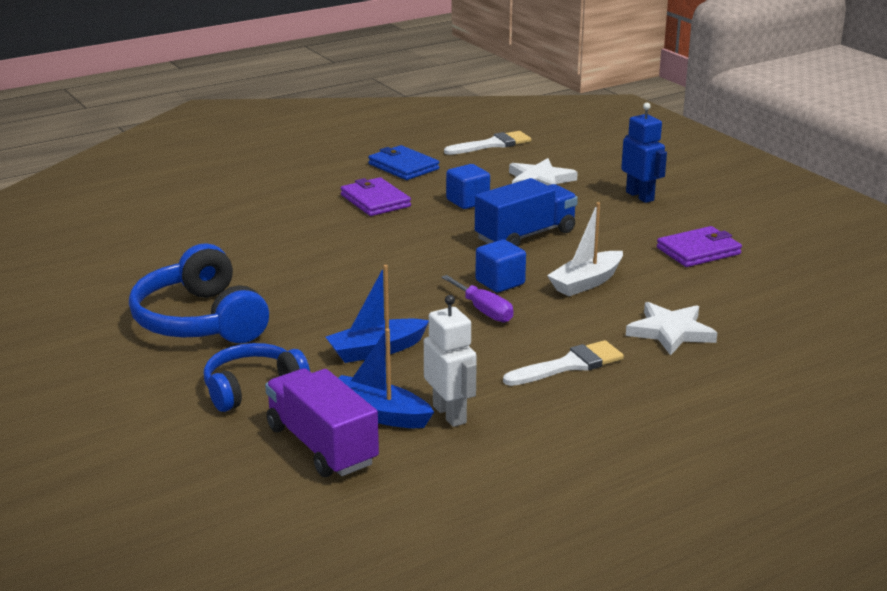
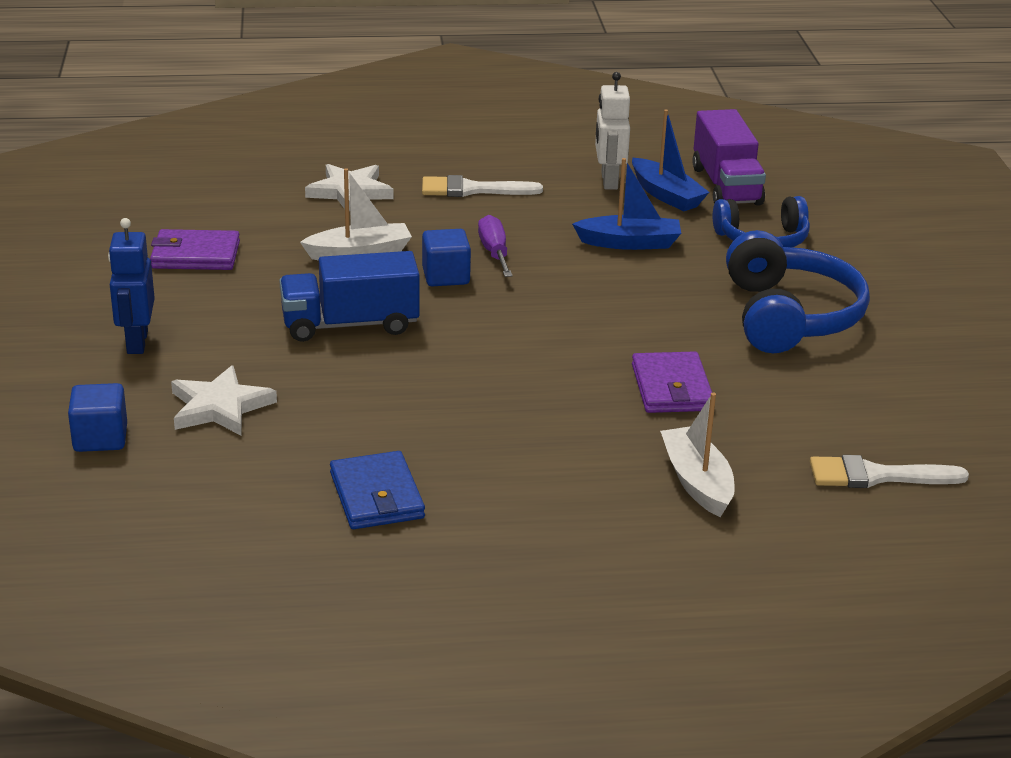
camera: 155 degrees left, 5 degrees up
purple wallet [341,177,411,216] -> purple wallet moved to [632,351,712,413]
white brush [444,131,531,155] -> white brush moved to [810,455,969,488]
blue cube [446,164,490,209] -> blue cube moved to [68,383,127,452]
none -> white boat [660,393,735,517]

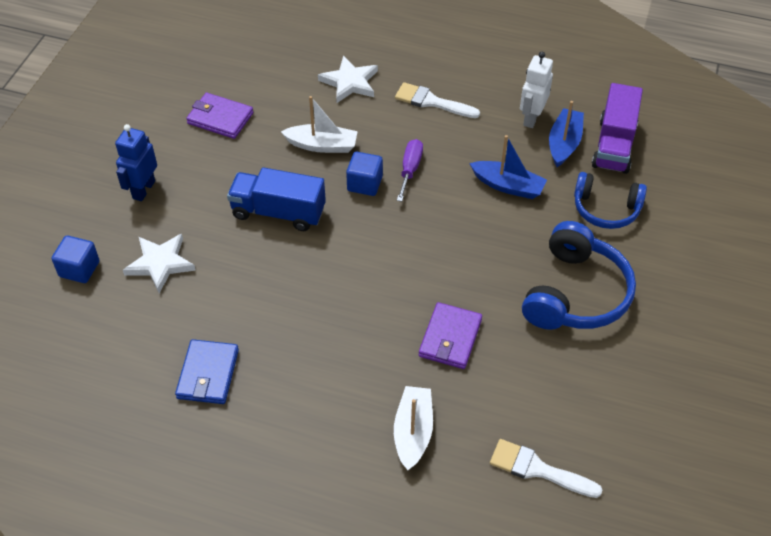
camera: 25 degrees right, 20 degrees up
blue boat [632,109,709,211] -> blue boat turned 150 degrees counterclockwise [549,101,584,167]

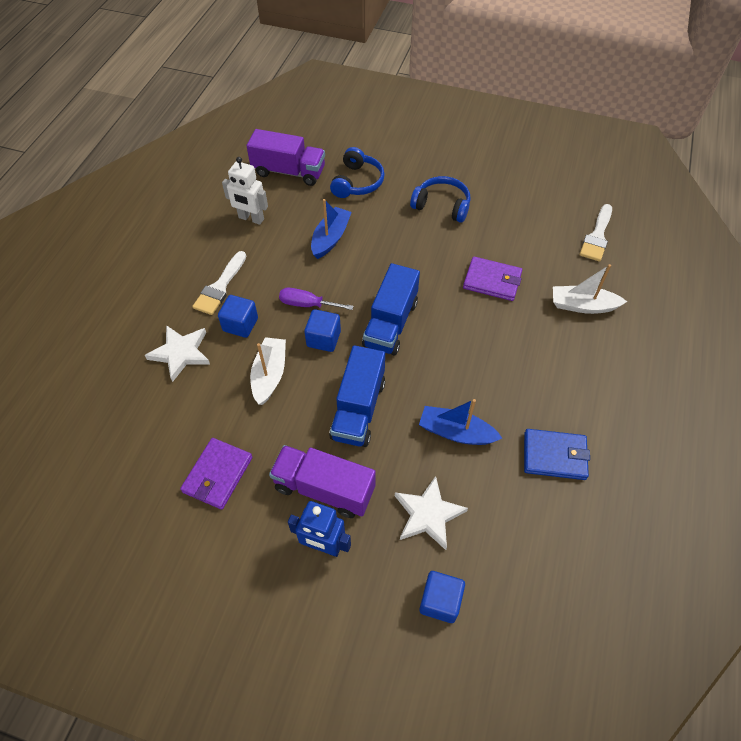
camera: 90 degrees left, 5 degrees up
blue headphones [522,221,636,330] -> blue headphones [410,176,471,223], size x0.65
blue boat [549,101,584,167] -> blue boat moved to [419,399,502,445]
none -> blue cube [218,295,258,338]
none -> purple truck [269,445,376,518]
none -> blue truck [362,263,420,355]

